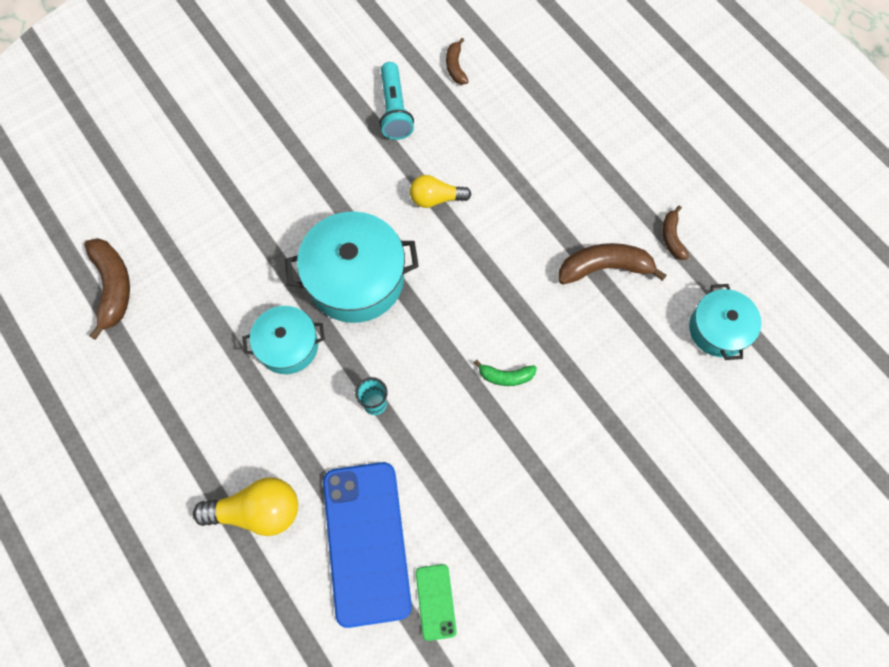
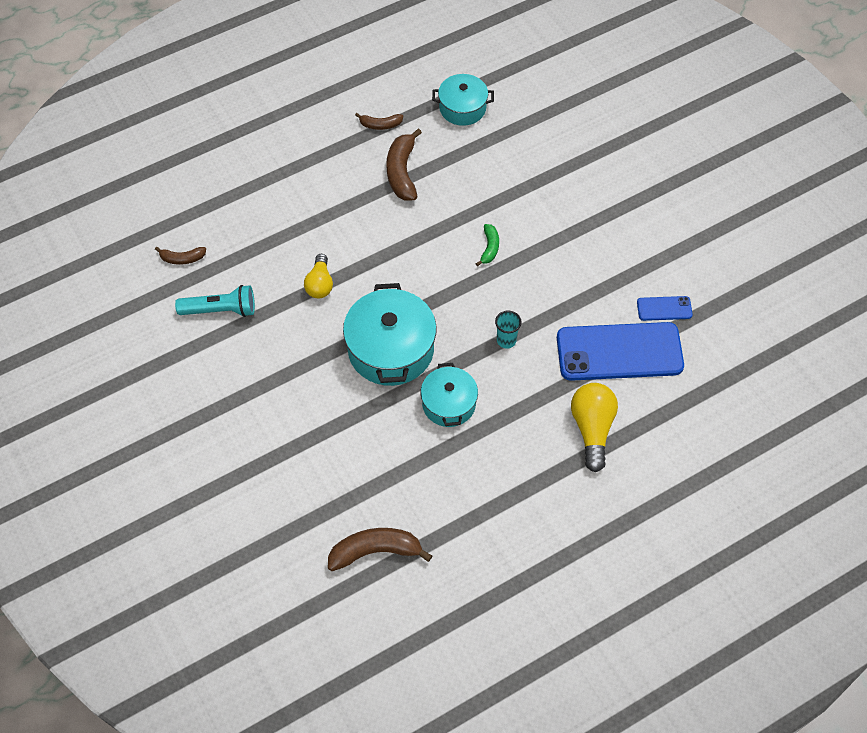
camera: 85 degrees left, 10 degrees down
green phone [416,564,457,641] -> blue phone [637,296,693,321]

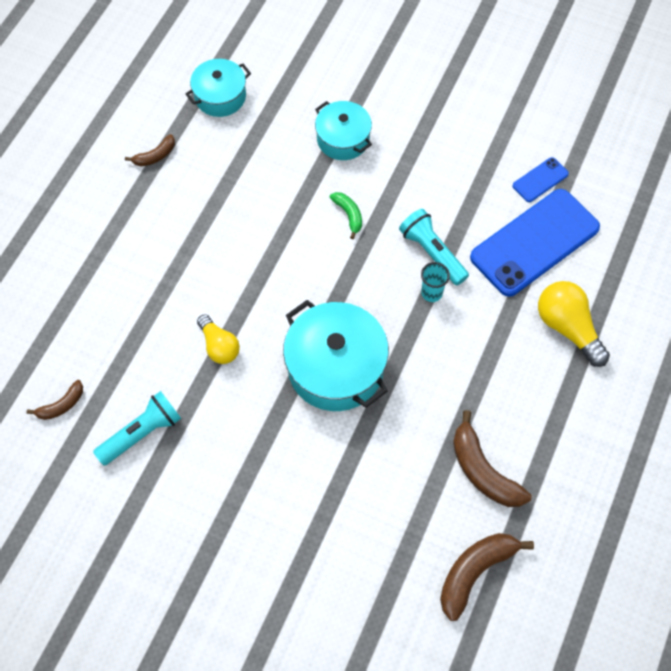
camera: 35 degrees left, 5 degrees up
brown banana [386,128,422,201] -> brown banana moved to [453,410,531,507]
turquoise pot [421,363,478,427] -> turquoise pot moved to [315,101,372,160]
none -> turquoise flashlight [399,209,469,286]

